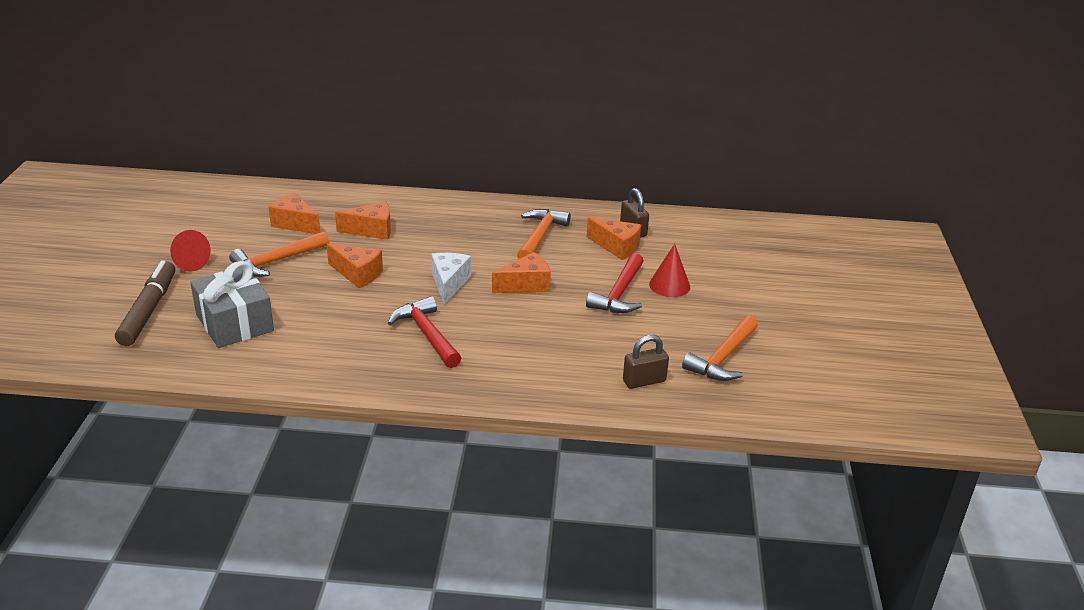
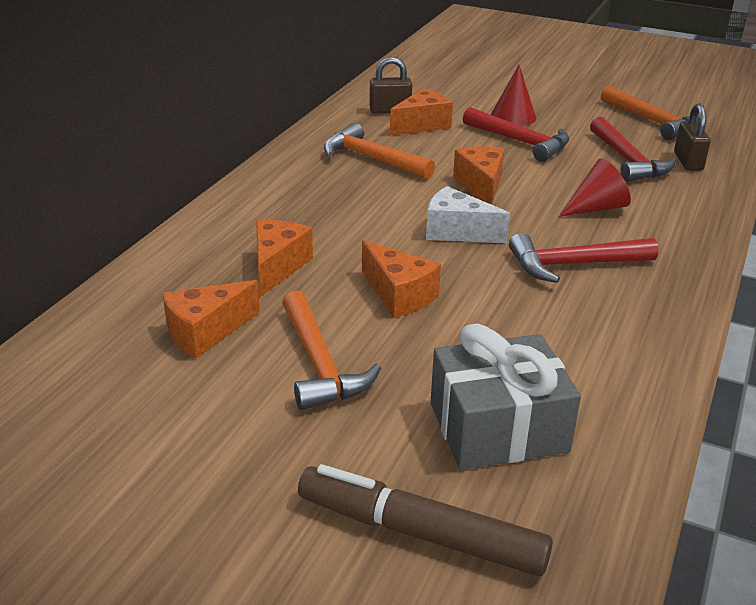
camera: 70 degrees left, 0 degrees up
red cone [170,230,211,272] -> red cone moved to [559,159,631,217]
orange cheese [327,243,383,288] -> orange cheese turned 90 degrees clockwise [362,240,441,318]
none -> red hammer [590,117,676,182]

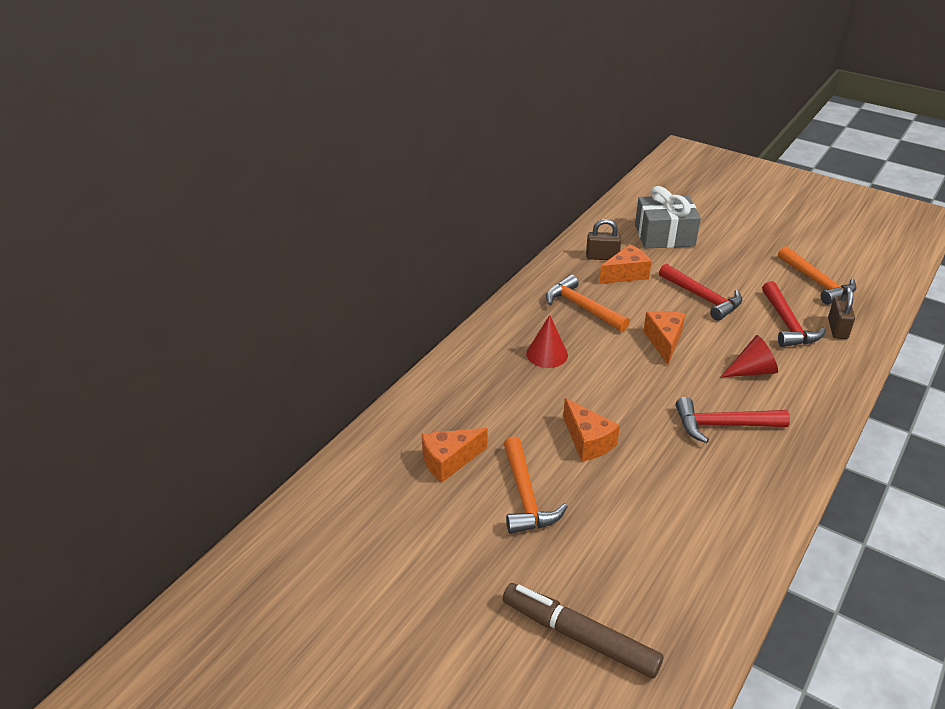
camera: 10 degrees right, 5 degrees up
orange cheese [256,220,313,297] -> none
white cheese [426,186,510,243] -> none
grey gift [430,323,581,470] -> grey gift moved to [635,186,701,249]
red cone [491,65,536,126] -> red cone moved to [526,315,568,368]

